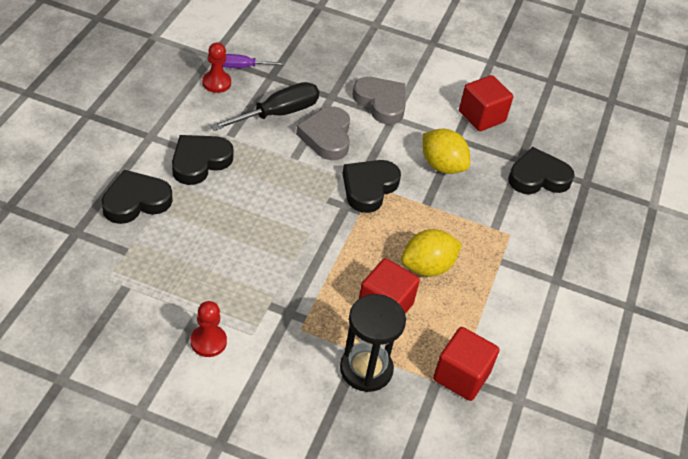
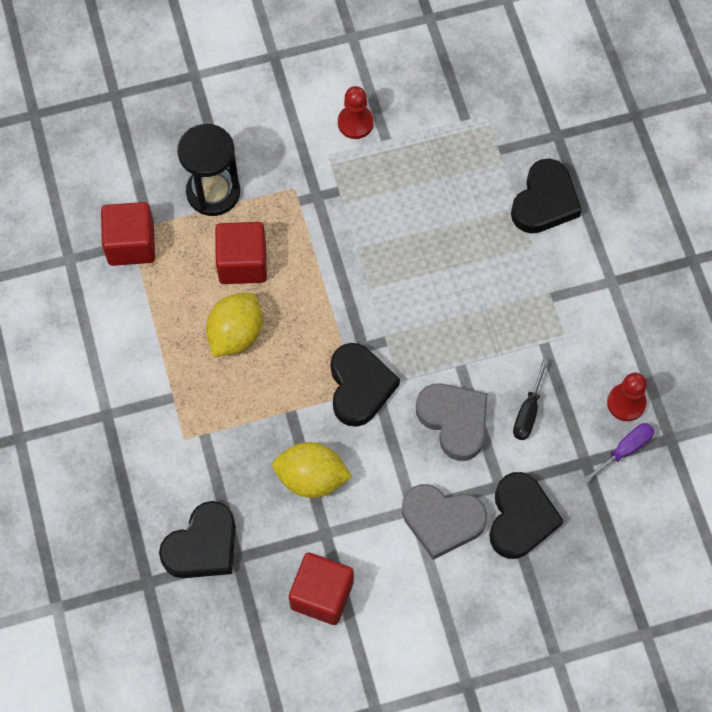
camera: 150 degrees right, 20 degrees up
black heart [172,135,234,185] -> black heart moved to [489,472,564,559]
black screwdriver [210,82,319,131] -> black screwdriver [513,359,549,440], size x0.57

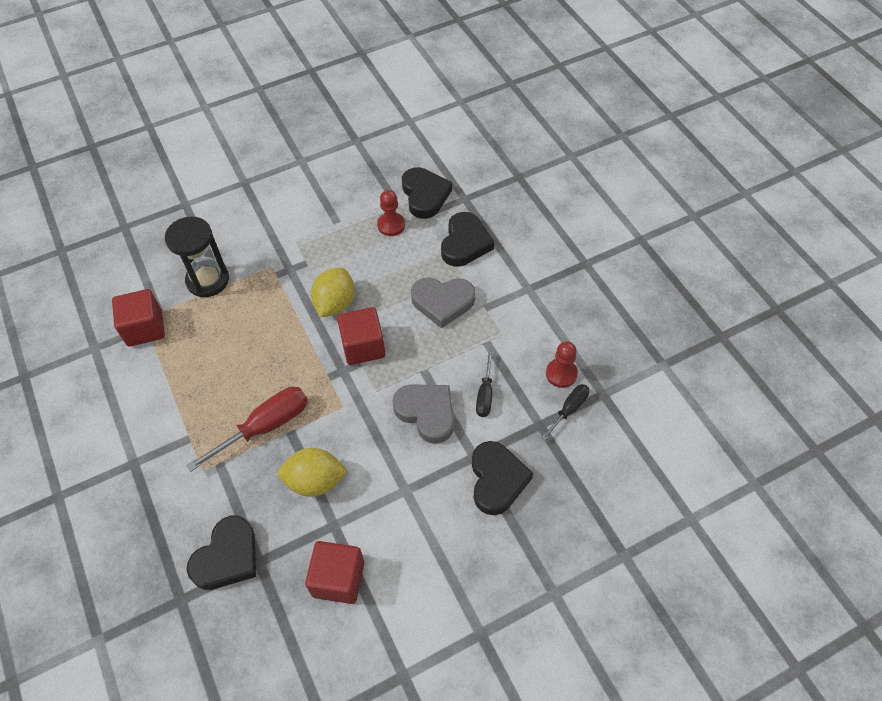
camera: 10 degrees left, 10 degrees down
yellow lemon [206,292,263,357] -> yellow lemon moved to [311,268,355,317]
red cube [215,222,267,284] -> red cube moved to [337,307,386,365]
black heart [330,343,400,427] -> black heart moved to [402,167,452,219]
red pawn [338,86,374,139] -> red pawn moved to [377,190,405,236]
grey heart [402,484,487,560] -> grey heart moved to [411,277,475,328]
purple screwdriver [582,423,654,484] -> black screwdriver [541,384,589,440]
none -> red screwdriver [186,387,308,472]

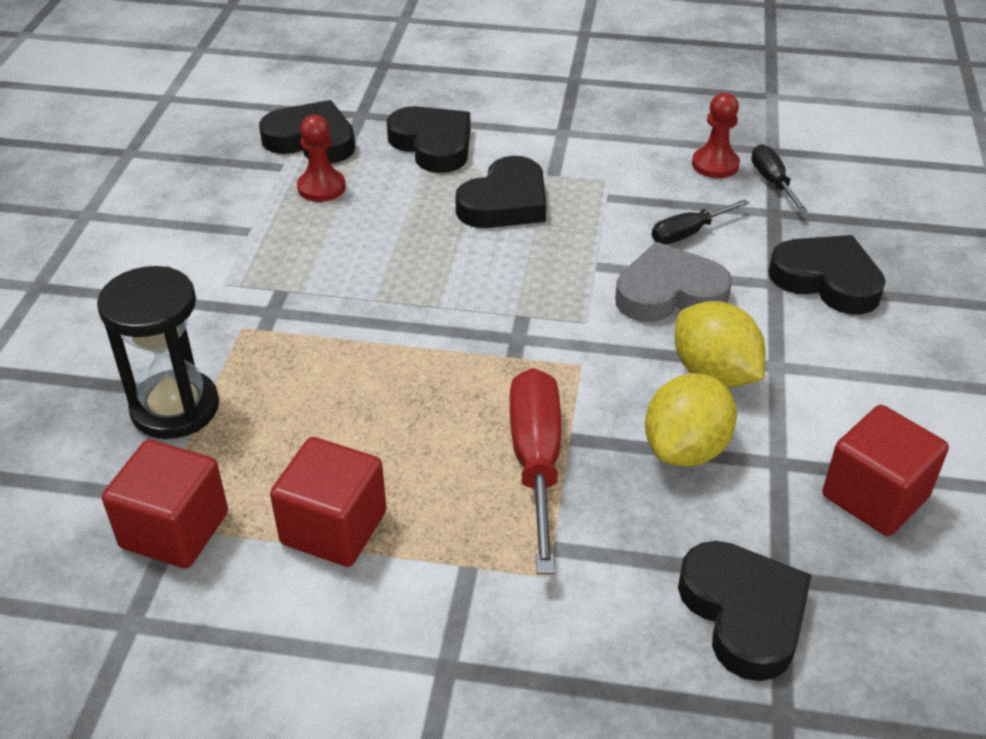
camera: 55 degrees left, 15 degrees down
yellow lemon [311,268,355,317] -> yellow lemon moved to [674,301,766,388]
red cube [337,307,386,365] -> red cube moved to [270,437,386,567]
grey heart [411,277,475,328] -> black heart [455,156,546,228]
black screwdriver [476,352,493,417] -> black screwdriver turned 105 degrees clockwise [652,199,749,244]

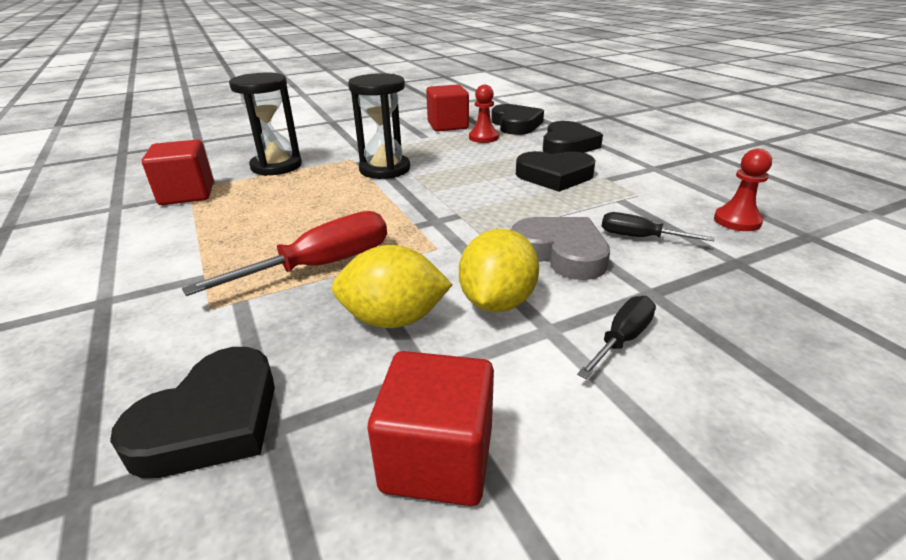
camera: 55 degrees right, 10 degrees down
red cube [270,437,386,567] -> red cube moved to [426,84,469,132]
black screwdriver [751,144,808,213] -> black screwdriver moved to [577,296,656,379]
black heart [768,235,886,314] -> none
none -> black hourglass [348,73,410,179]

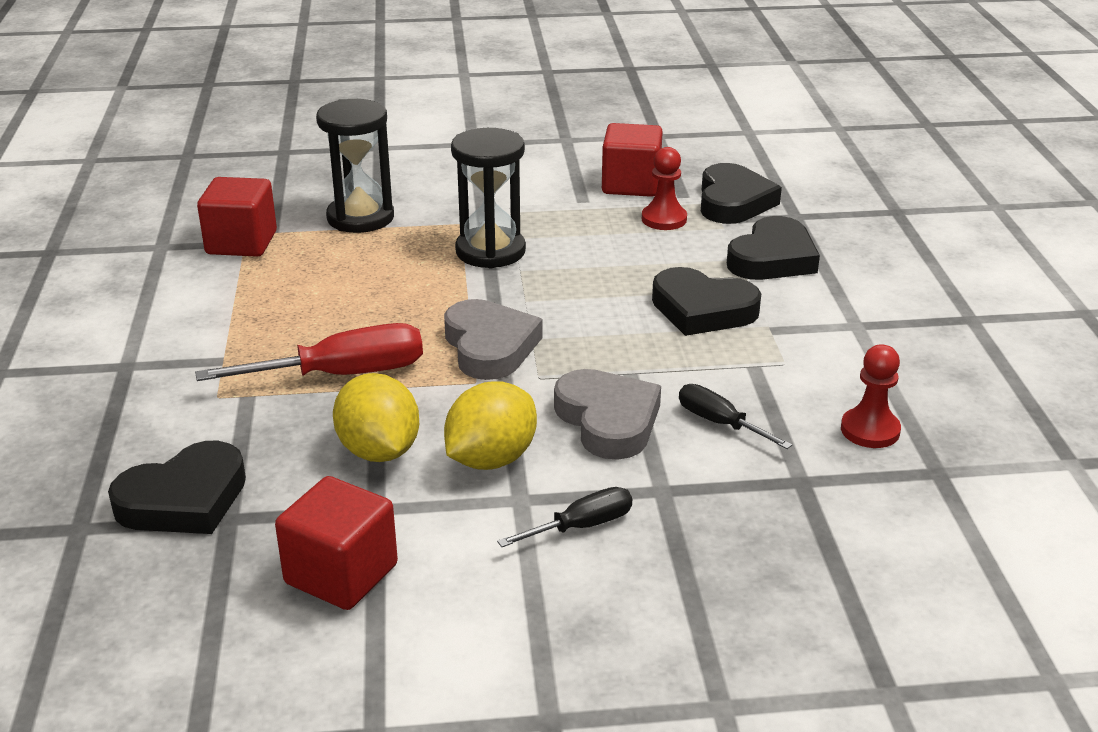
camera: 20 degrees right, 0 degrees up
yellow lemon [332,245,453,328] -> yellow lemon turned 45 degrees clockwise [333,373,419,462]
none -> grey heart [444,299,542,380]

